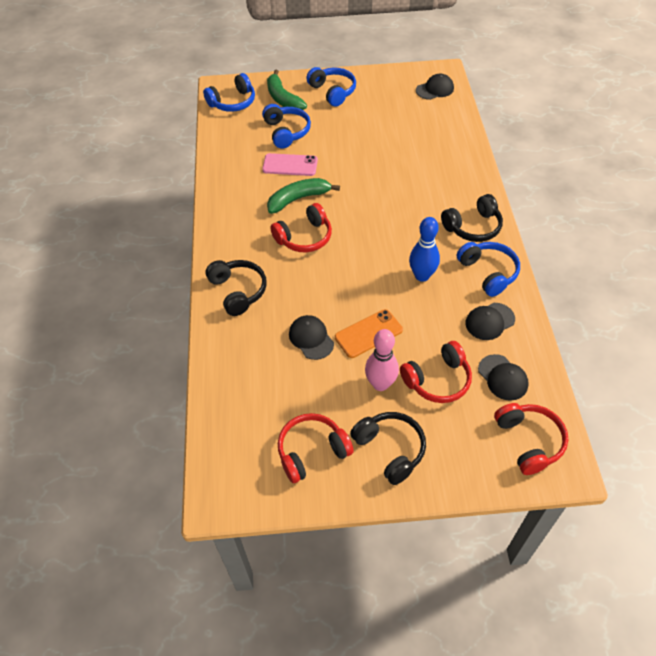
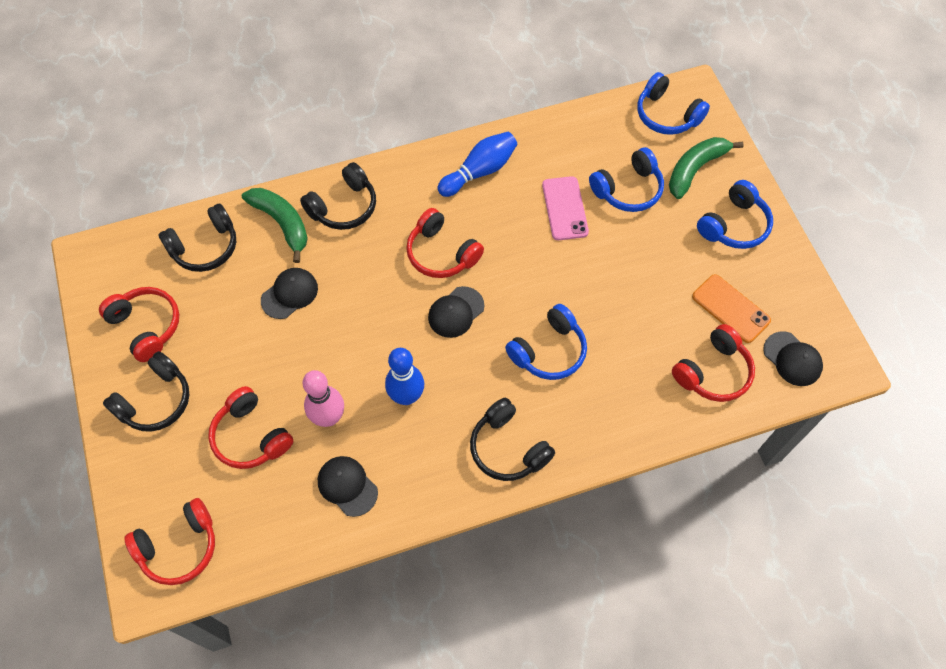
camera: 75 degrees right, 10 degrees up
green banana [267,178,340,214] -> green banana moved to [242,188,308,263]
orange phone [335,309,403,358] -> orange phone moved to [692,274,771,343]
pink bowling pin [365,329,399,391] -> pink bowling pin moved to [303,370,344,427]
blue headphones [457,242,520,297] -> blue headphones moved to [505,304,587,380]
black cap [478,354,529,401] -> black cap moved to [428,286,484,338]
none -> black headphones [158,204,236,272]
none -> blue bowling pin [438,132,517,197]
none -> red headphones [672,324,755,402]

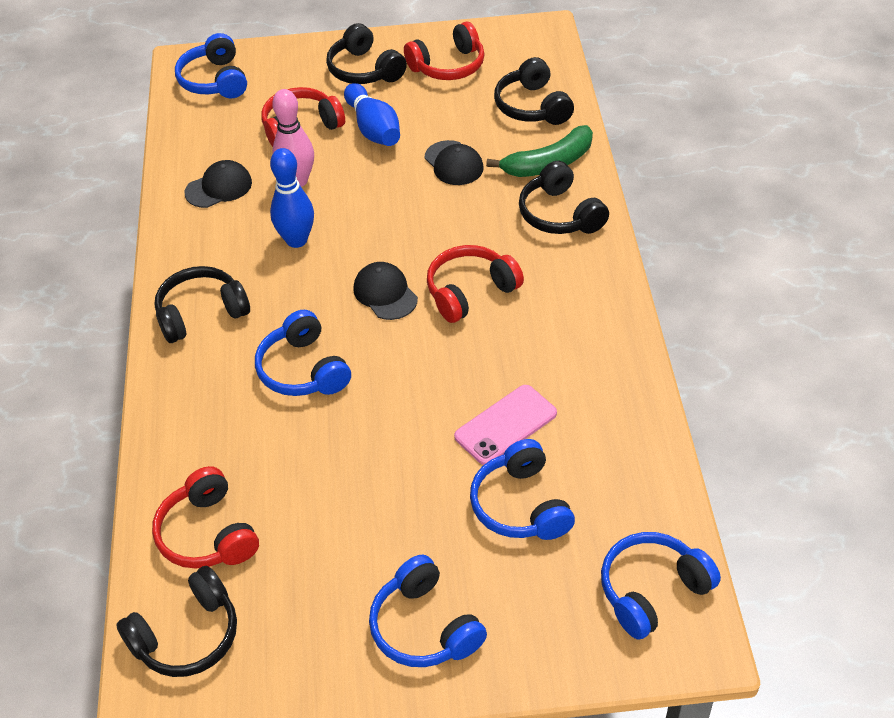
camera: 105 degrees right, 15 degrees down
red headphones [124,498,215,585] -> blue headphones [175,33,247,98]
blue bowling pin [438,132,517,197] -> blue bowling pin moved to [344,83,400,146]
pink phone [542,176,589,240] -> pink phone turned 45 degrees counterclockwise [454,385,557,465]
green banana [669,137,744,199] -> none
orange phone [692,274,771,343] -> none
black cap [763,332,823,386] -> black headphones [116,566,237,677]

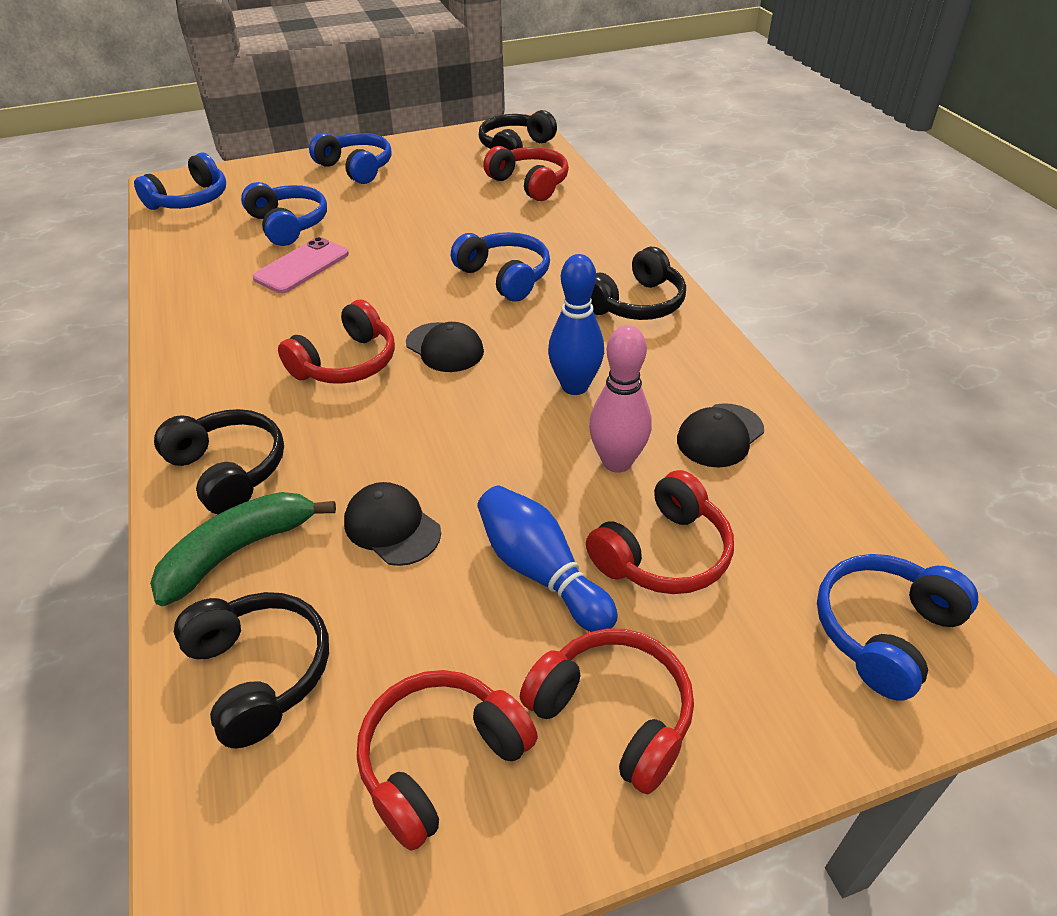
camera: 165 degrees right, 5 degrees down
blue headphones [175,33,247,98] -> blue headphones turned 105 degrees counterclockwise [817,554,978,701]
black headphones [326,23,407,84] -> red headphones [520,629,694,794]

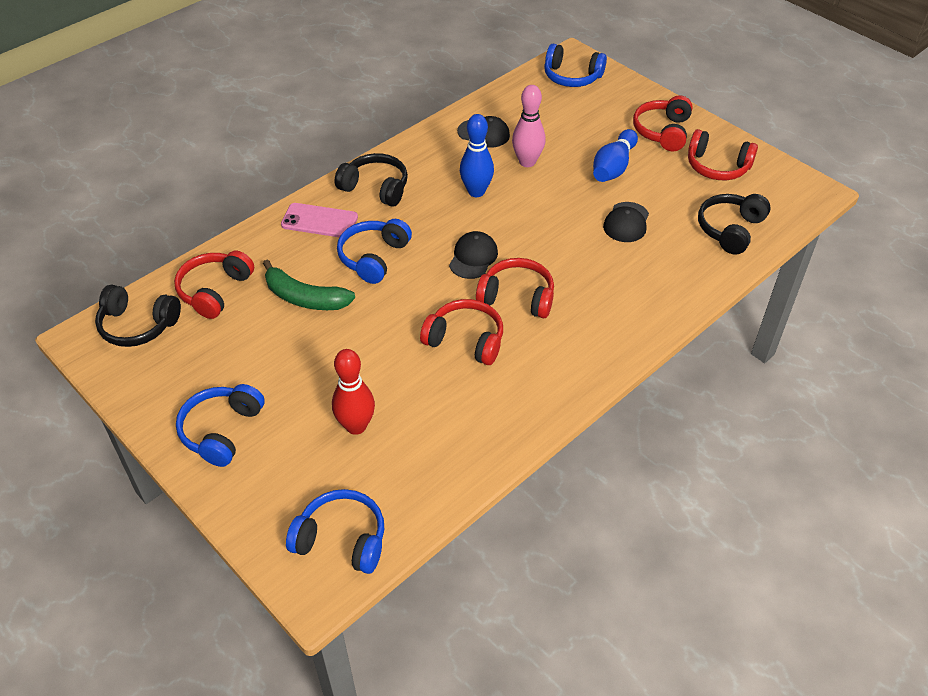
camera: 115 degrees left, 5 degrees up
green banana [150,492,336,606] -> green banana moved to [263,259,355,310]
black headphones [154,409,284,514] -> none
blue headphones [241,182,327,246] -> red bowling pin [332,349,375,435]
pink phone [253,237,349,293] -> pink phone moved to [281,203,358,238]
red headphones [586,470,734,594] -> red headphones moved to [420,299,503,365]

